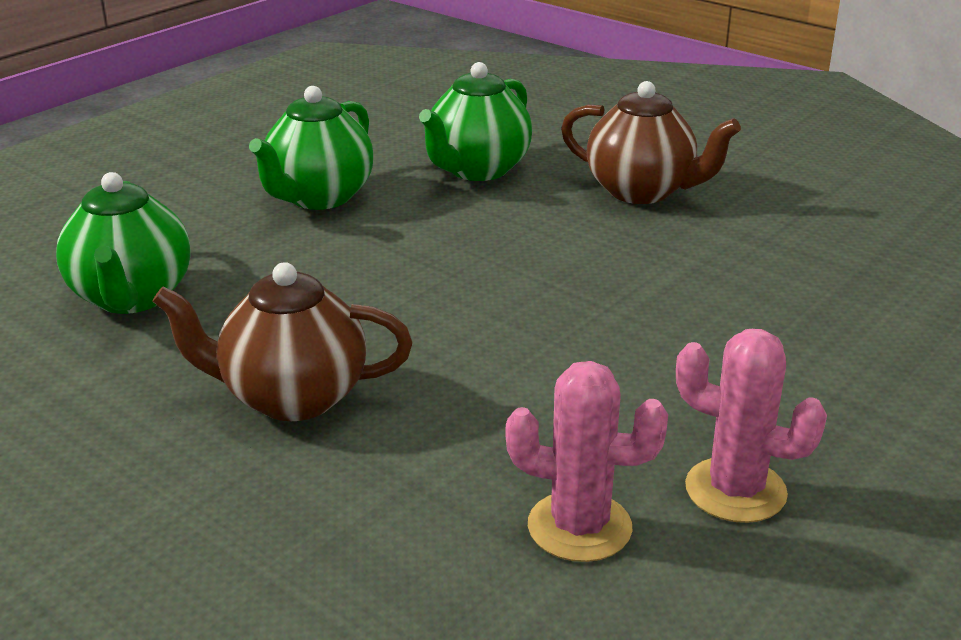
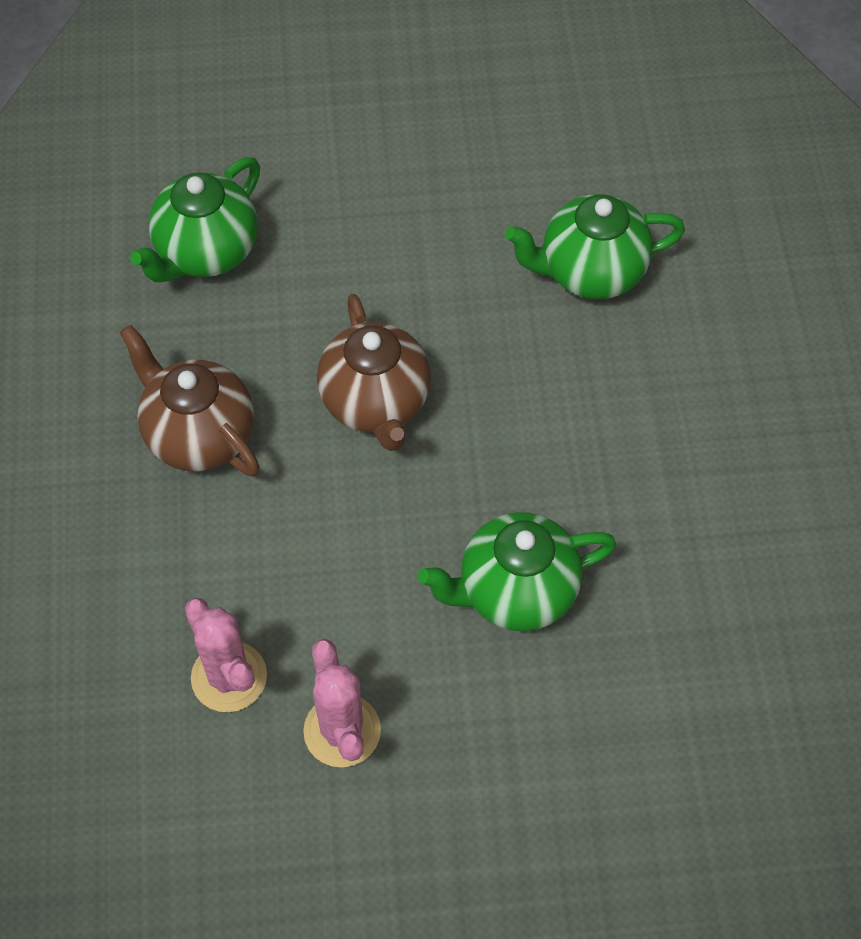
camera: 45 degrees right, 30 degrees up
green teapot [249,86,373,210] -> green teapot moved to [418,512,616,631]
brown teapot [561,81,741,204] -> brown teapot moved to [317,294,431,451]

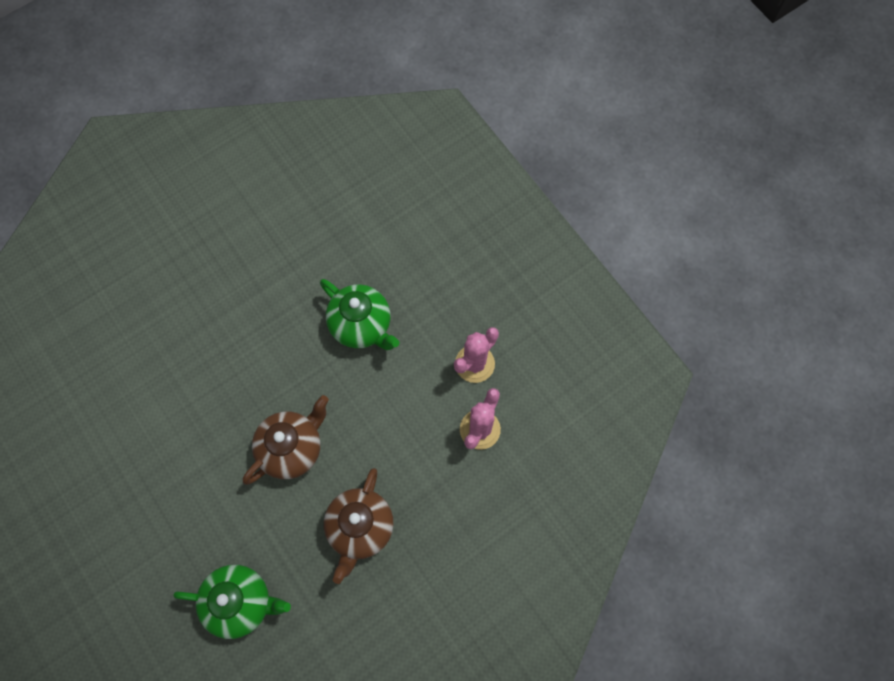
camera: 120 degrees left, 10 degrees up
green teapot [505,194,685,299] -> none

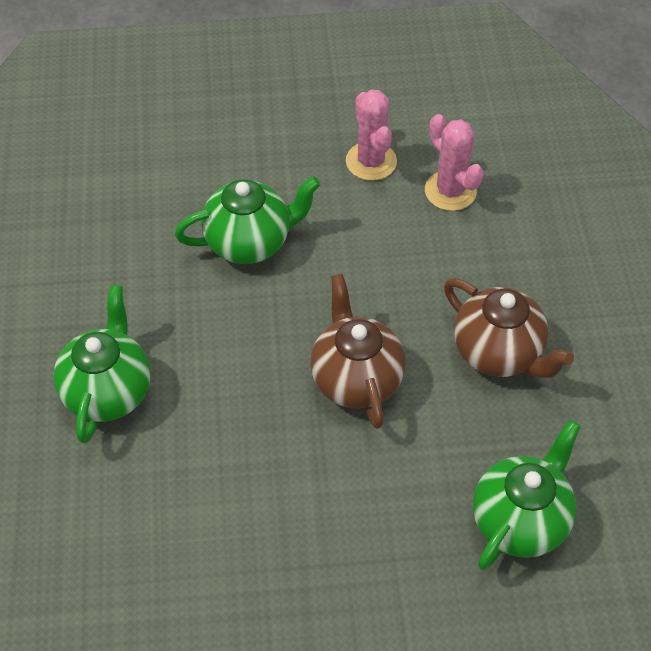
camera: 60 degrees left, 15 degrees down
none -> green teapot [53,285,150,444]

